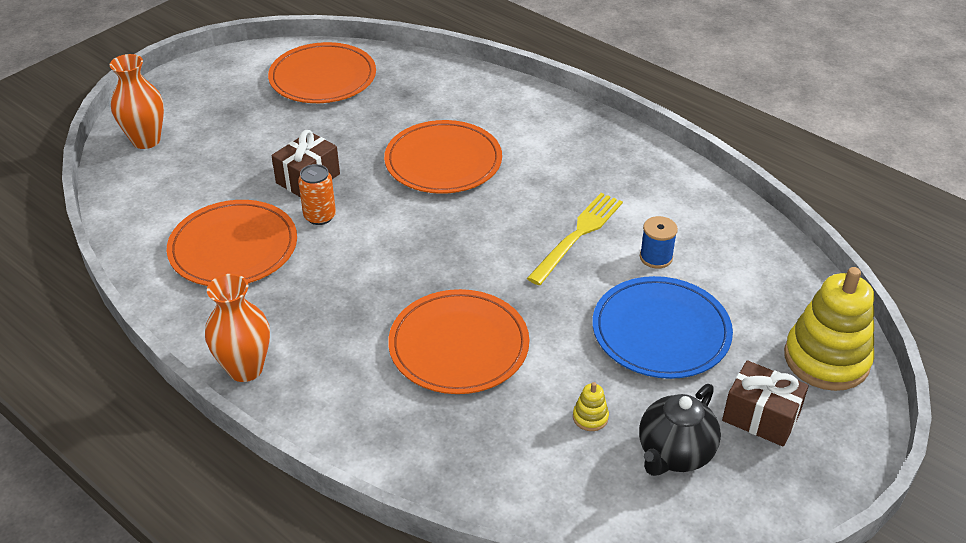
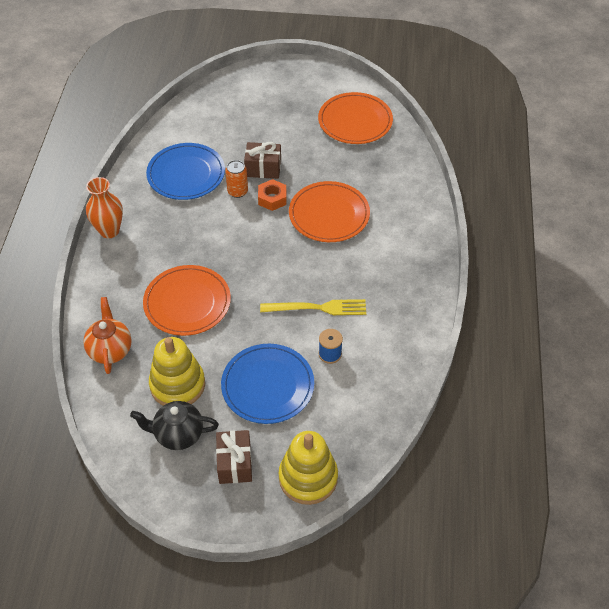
camera: 55 degrees right, 10 degrees up
orange vase [110,54,164,149] -> none
orange plate [167,200,297,286] -> blue plate [146,143,225,200]
yellow stacking toy [573,382,609,431] -> yellow stacking toy [149,337,205,406], size x2.49
none -> orange teapot [83,297,132,374]
none -> orange nut [258,179,286,211]

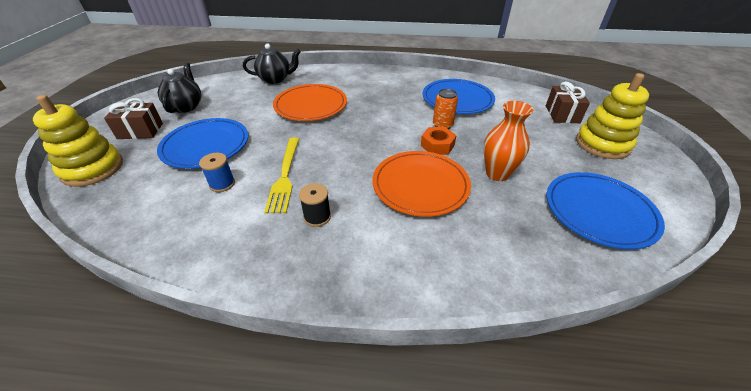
camera: 90 degrees right, 10 degrees down
orange teapot [83,297,132,374] -> black teapot [243,43,301,84]
orange vase [86,177,123,238] -> orange vase moved to [484,101,533,181]
yellow stacking toy [149,337,205,406] -> yellow stacking toy moved to [576,73,649,159]
brown gift [244,142,281,179] -> brown gift moved to [546,82,590,123]
orange plate [318,92,393,144] -> blue plate [547,172,665,249]
none -> black spool [299,183,331,227]

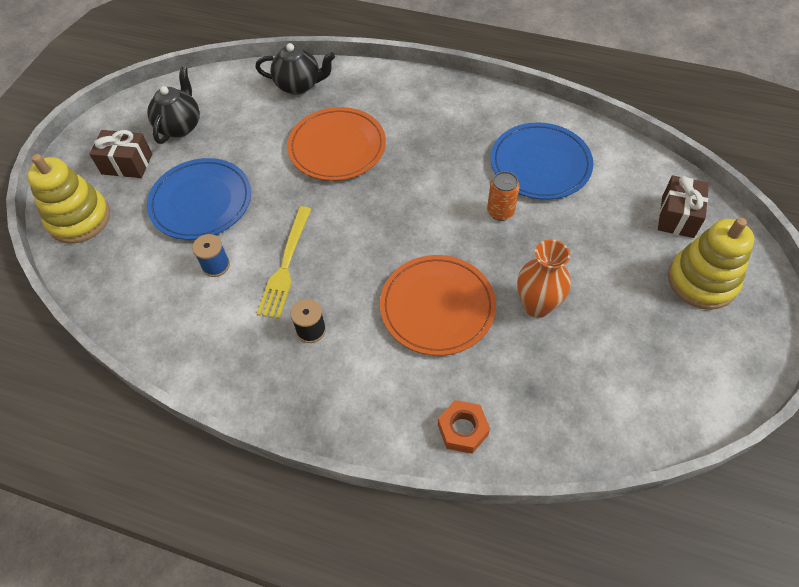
camera: 15 degrees right, 15 degrees up
orange nut [421,127,457,155] -> orange nut moved to [438,400,490,454]
blue plate [547,172,665,249] -> none

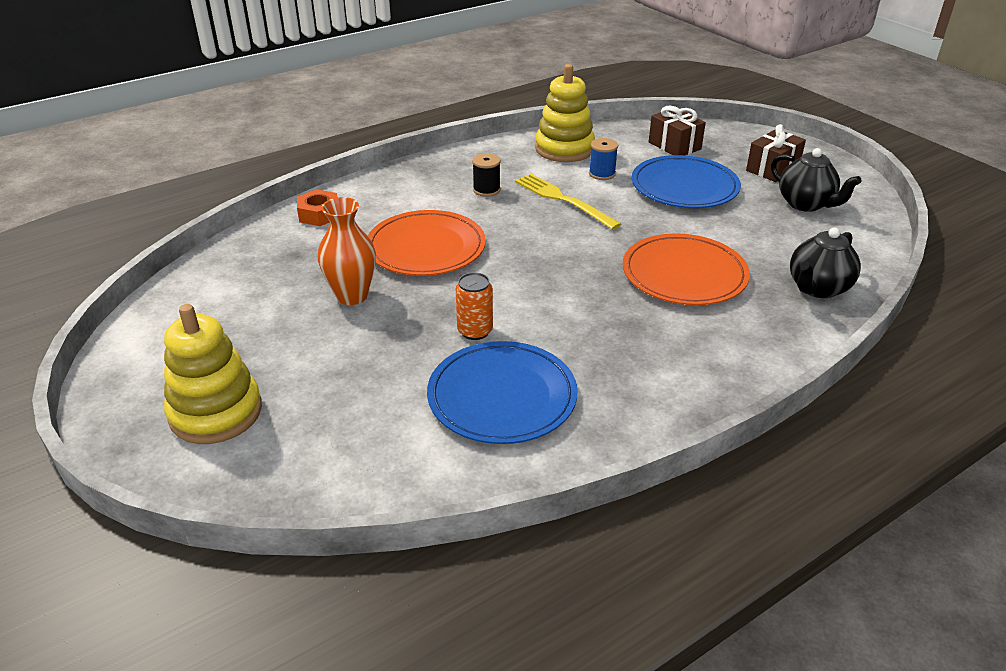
camera: 125 degrees right, 20 degrees down
yellow stacking toy [27,154,110,243] -> yellow stacking toy moved to [535,64,595,162]
brown gift [658,175,709,238] -> brown gift moved to [649,106,706,155]

